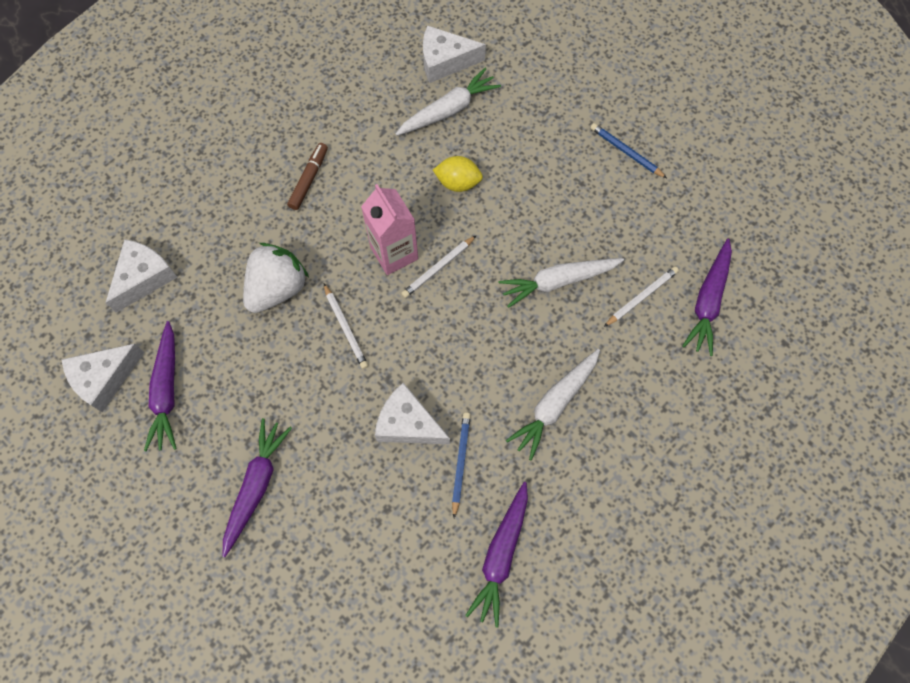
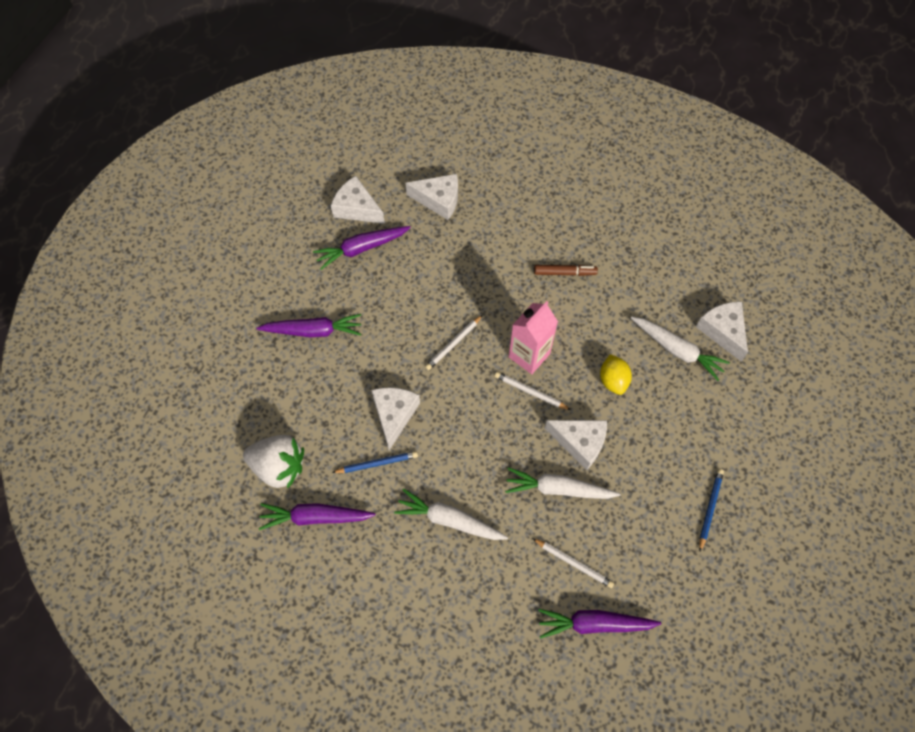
camera: 70 degrees right, 5 degrees down
white strawberry [243,243,309,313] -> white strawberry moved to [243,435,304,489]
white carrot [499,258,624,308] -> white carrot turned 45 degrees counterclockwise [505,467,620,499]
none -> white cheese [545,420,607,470]

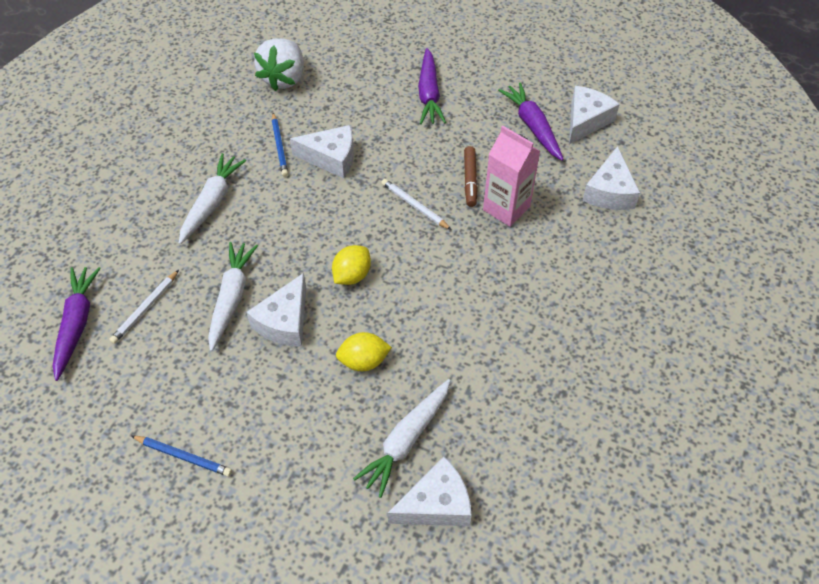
camera: 90 degrees right, 10 degrees down
purple carrot [259,503,376,530] -> none
white pencil [495,372,571,410] -> yellow lemon [332,245,371,285]
pink carton [509,301,558,374] -> pink carton moved to [483,126,540,227]
brown marker [534,265,598,276] -> brown marker moved to [464,146,478,207]

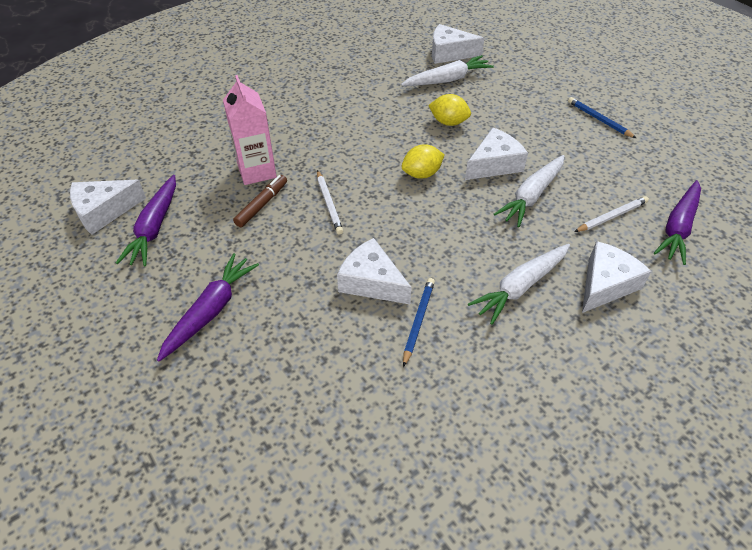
camera: 150 degrees left, 5 degrees down
white strawberry [254,38,304,91] -> none
white cheese [582,146,640,210] -> white cheese moved to [582,241,652,313]

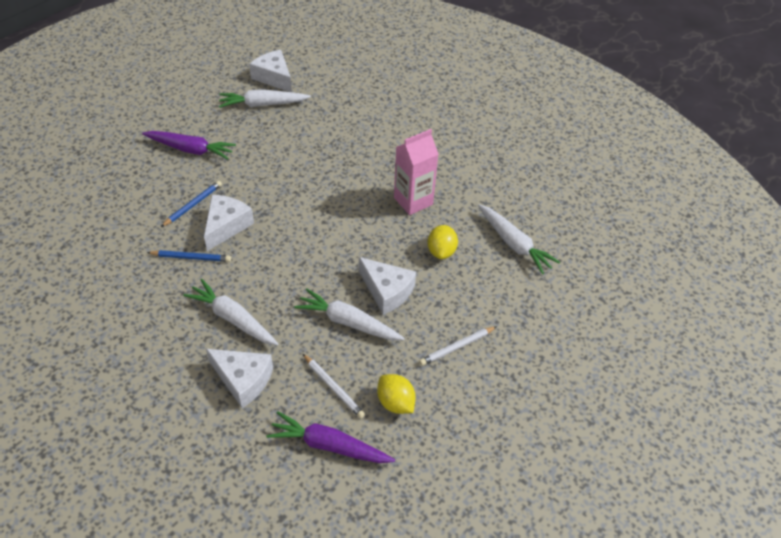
camera: 75 degrees right, 0 degrees up
purple carrot [116,175,176,267] -> white carrot [219,90,311,108]
pink carton [223,75,277,185] -> pink carton moved to [394,129,438,215]
brown marker [233,175,287,227] -> none
white pencil [317,170,343,235] -> white pencil moved to [419,326,497,366]
yellow lemon [401,144,444,179] -> yellow lemon moved to [377,374,416,414]
white cheese [432,24,485,64] -> none
blue pencil [568,97,636,138] -> blue pencil moved to [161,181,222,227]

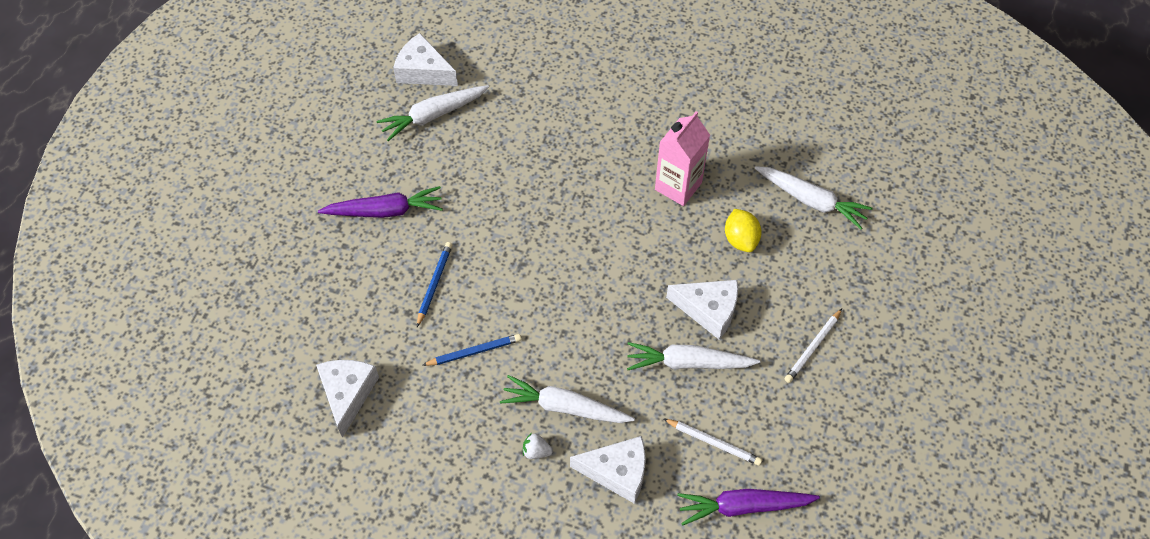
camera: 20 degrees left, 10 degrees up
white cheese [204,195,254,251] -> white cheese moved to [316,360,379,438]
yellow lemon [377,374,416,414] -> none
none -> white strawberry [523,433,553,459]

